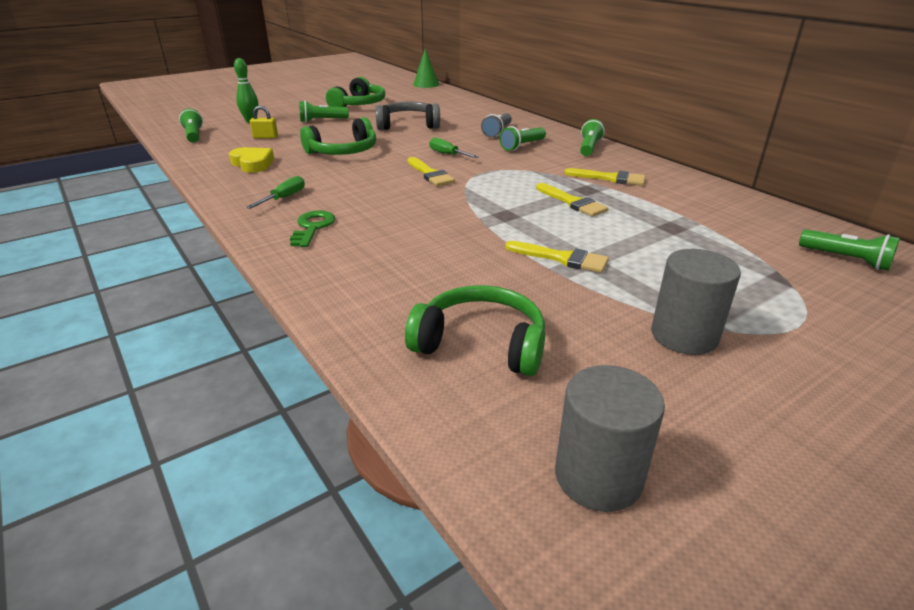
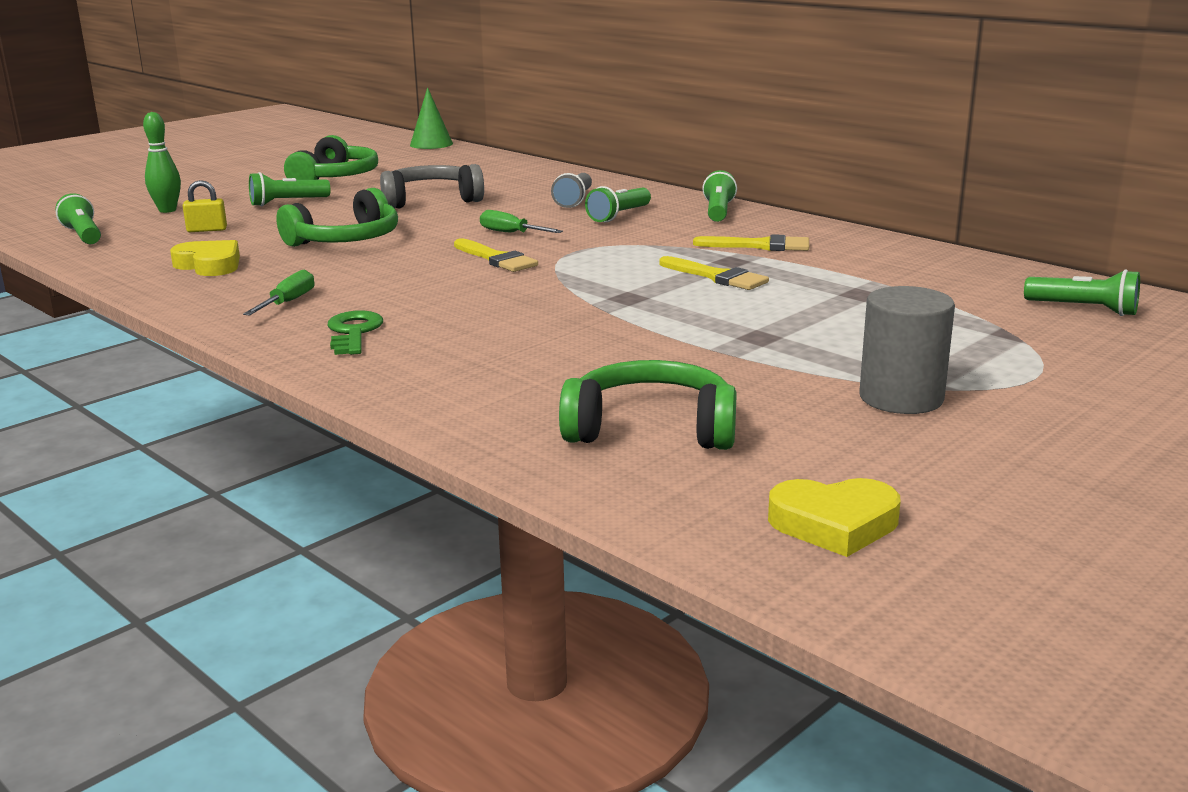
camera: 10 degrees left, 10 degrees down
yellow brush [505,241,609,273] -> none
grey cylinder [555,365,665,512] -> yellow heart [768,478,901,557]

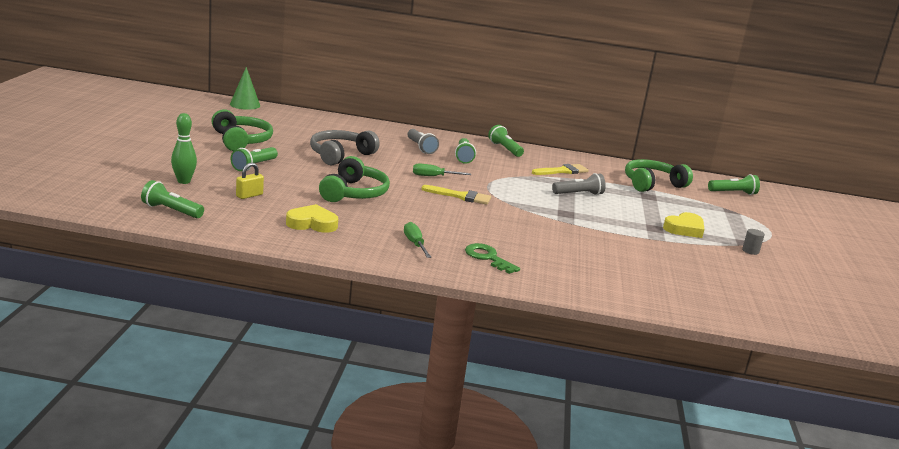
camera: 40 degrees left, 0 degrees up
green headphones [559,360,736,450] -> green headphones moved to [625,159,693,192]
yellow brush [659,256,769,290] -> grey flashlight [552,173,606,195]
yellow heart [768,478,901,557] -> yellow heart moved to [663,212,705,238]
grey cylinder [859,286,955,414] -> grey cylinder [742,229,765,255], size x0.45

